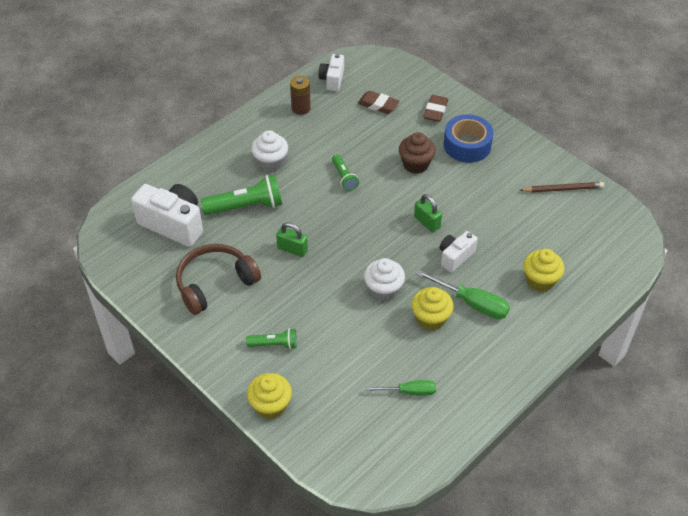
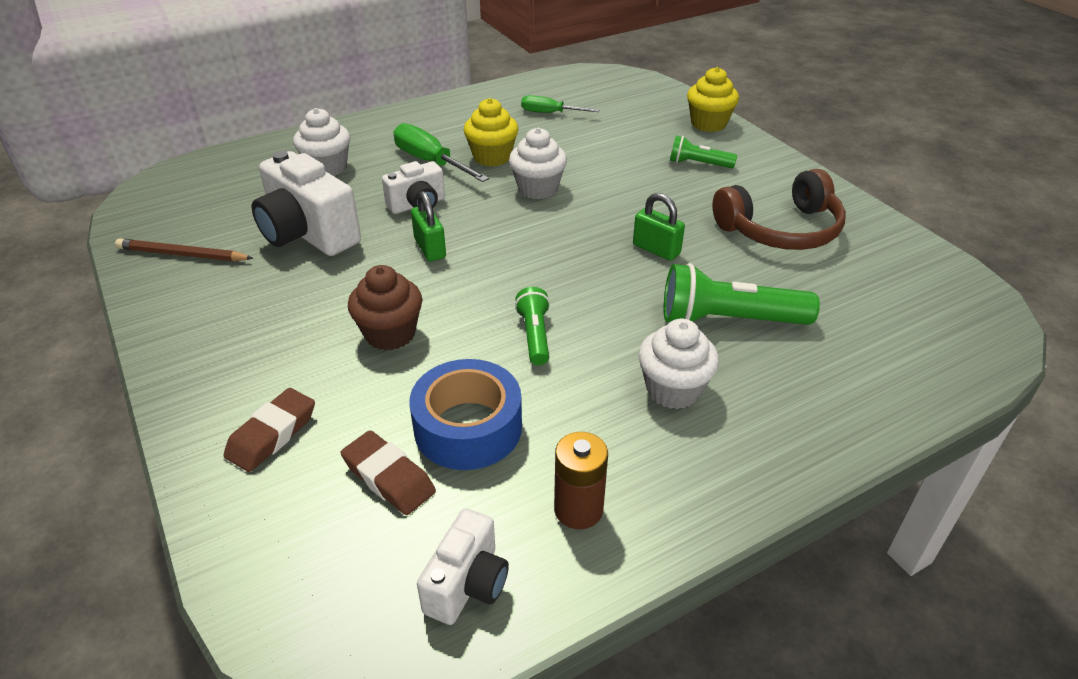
camera: 165 degrees left, 10 degrees down
white camera [131,184,203,247] -> white camera moved to [252,151,361,256]
blue tape [444,115,494,163] -> blue tape moved to [410,359,522,470]
yellow cupcake [523,249,565,292] -> white cupcake [293,108,350,176]

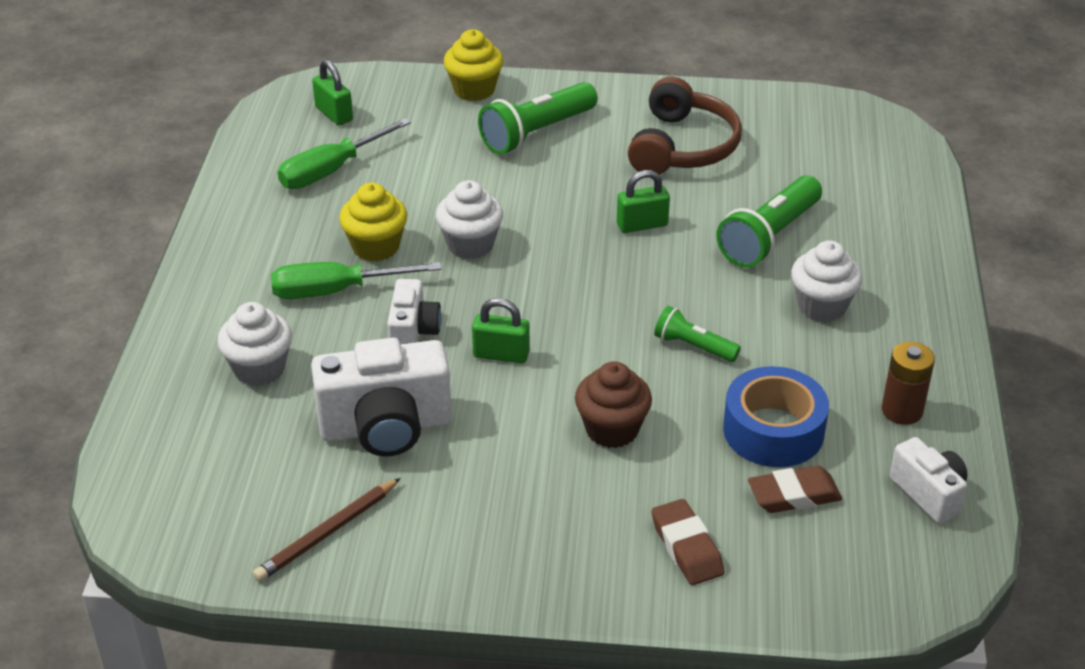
camera: 55 degrees left, 0 degrees up
green screwdriver [521,95,600,113] -> green screwdriver [278,118,411,189], size x1.54
green flashlight [670,135,737,168] -> green flashlight [478,82,598,155], size x1.76
none -> green padlock [312,60,353,125]

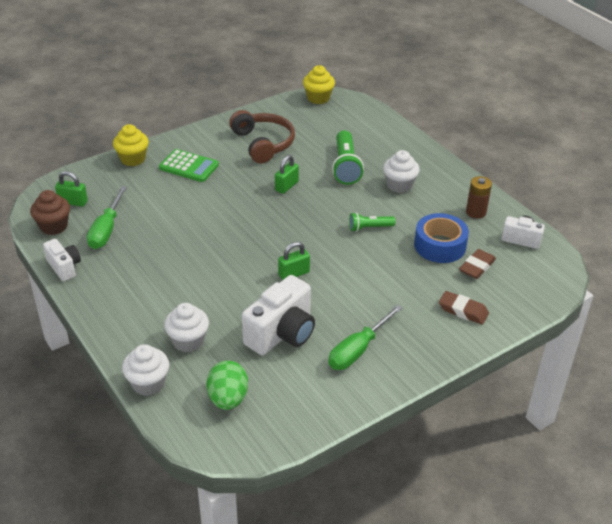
camera: 40 degrees left, 0 degrees up
brown pencil [253,478,401,582] -> none
green screwdriver [271,262,442,299] -> green screwdriver moved to [328,305,402,370]
yellow cupcake [339,183,407,262] -> yellow cupcake moved to [303,65,335,104]
white camera [387,279,441,344] -> white camera moved to [43,239,81,281]
white cupcake [436,180,503,259] -> white cupcake moved to [122,344,169,396]
green flashlight [478,82,598,155] -> green calculator [159,149,219,182]
brown cupcake [575,361,652,448] -> brown cupcake moved to [30,190,70,235]
none -> green egg [206,360,248,410]

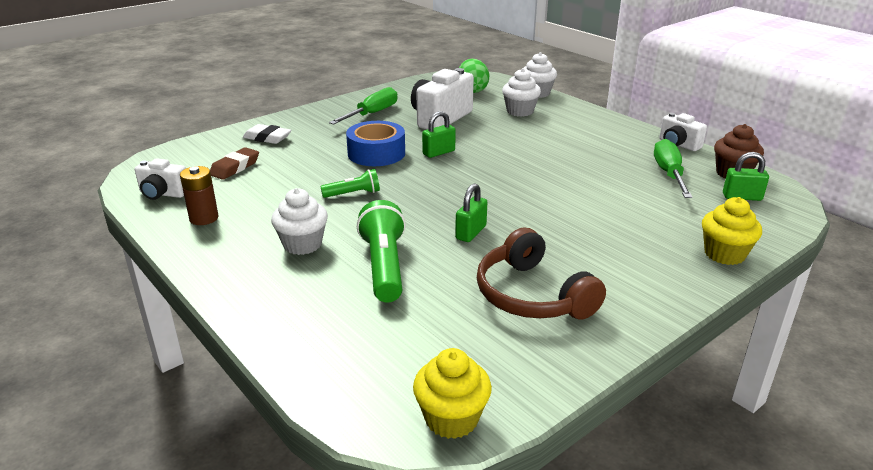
camera: 175 degrees right, 10 degrees down
green calculator [159,149,219,182] -> none
blue tape [414,213,469,263] -> blue tape moved to [346,121,405,166]
brown eraser [439,291,489,325] -> white eraser [243,124,291,144]

